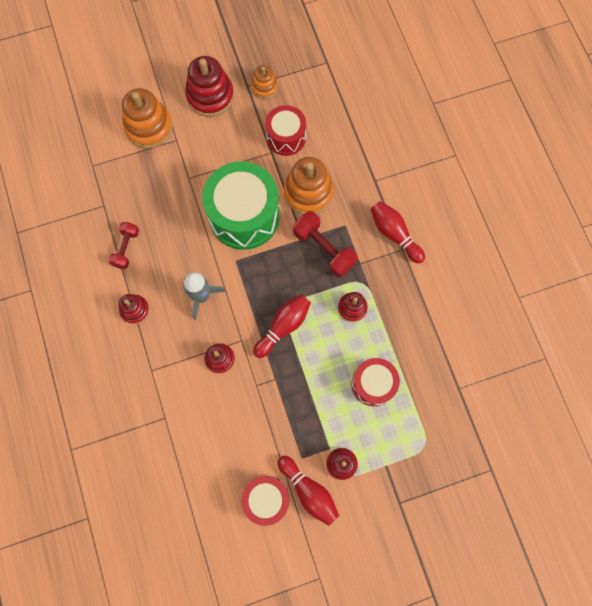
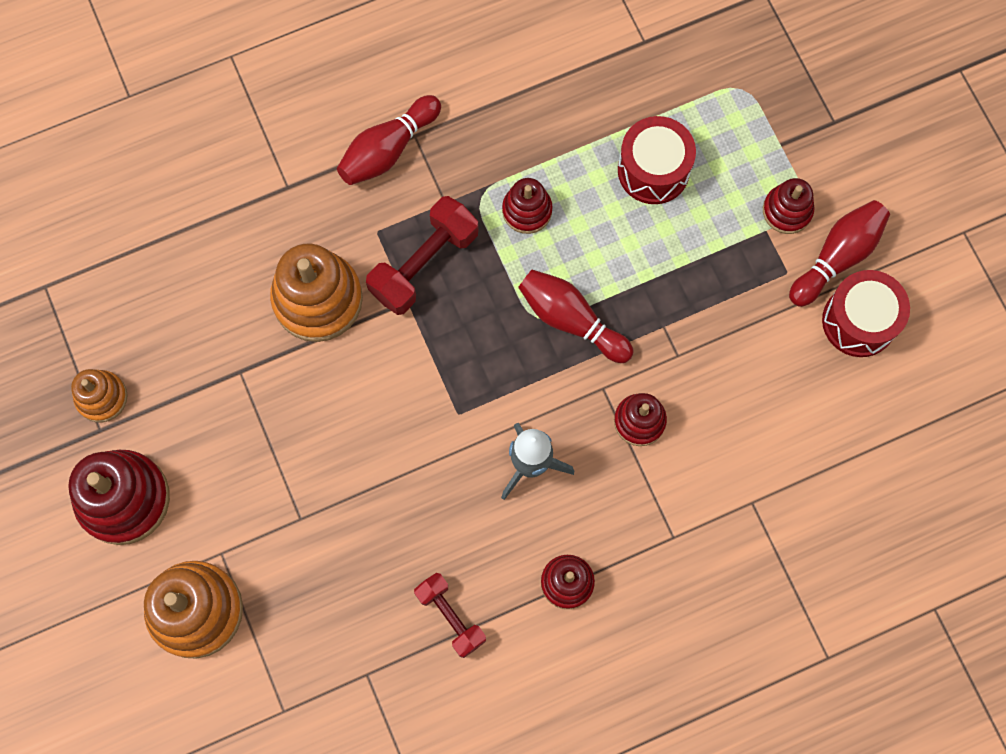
camera: 95 degrees left, 0 degrees up
red dumbbell [108,222,139,269] -> red dumbbell turned 45 degrees clockwise [414,573,486,658]
green drum [202,161,280,250] -> none
red drum [265,105,306,156] -> none

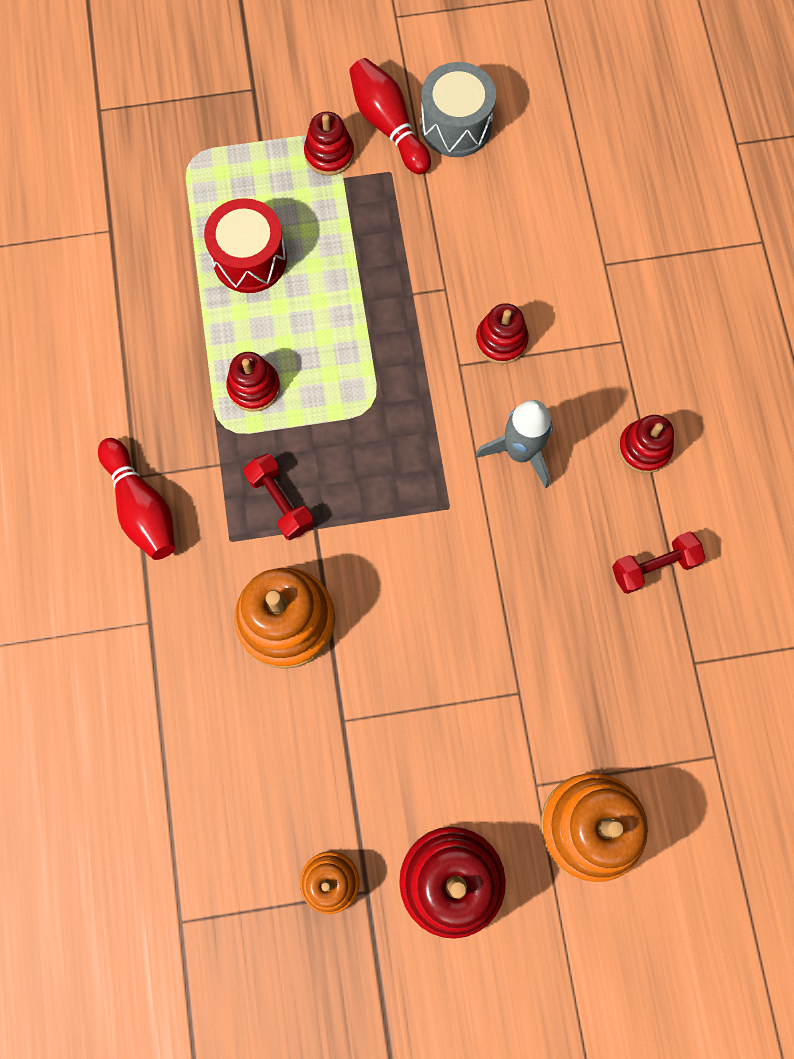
camera: 75 degrees left, 0 degrees up
red dumbbell [366,196,479,315] -> red dumbbell [243,454,314,540], size x0.65
red bowling pin [518,270,634,363] -> none
red drum [822,270,910,357] -> grey drum [421,62,496,157]

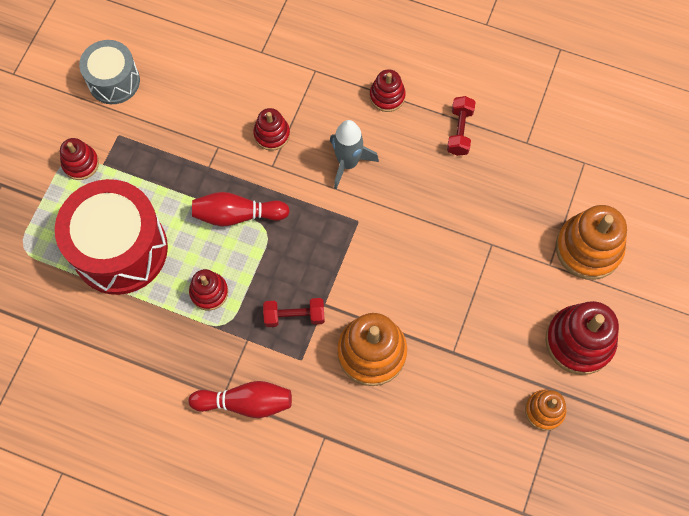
camera: 60 degrees left, 5 degrees down
red drum [204,198,287,293] -> red drum [55,179,168,295], size x1.73
red bowling pin [349,58,431,174] -> red bowling pin moved to [192,192,290,227]

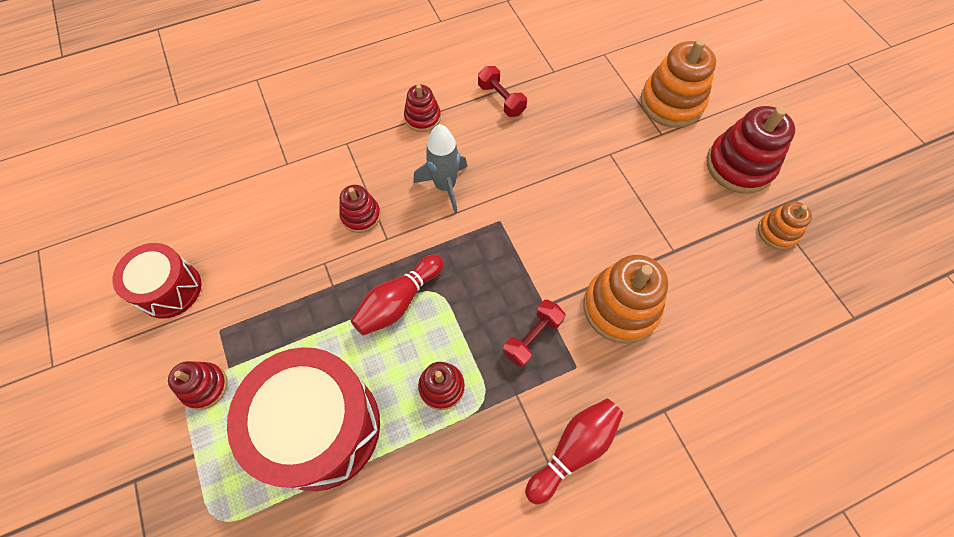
camera: 45 degrees left, 5 degrees down
grey drum [79,40,140,104] -> red drum [112,243,201,319]

